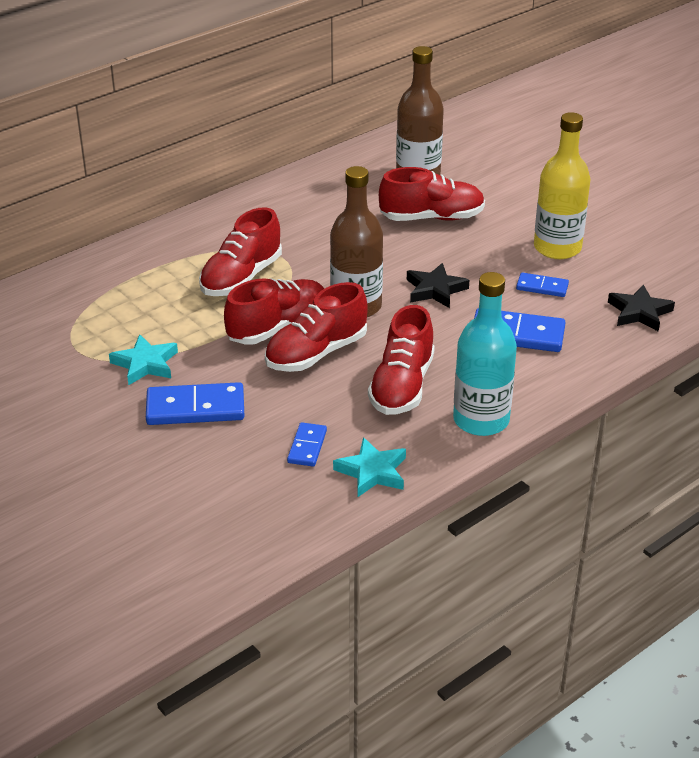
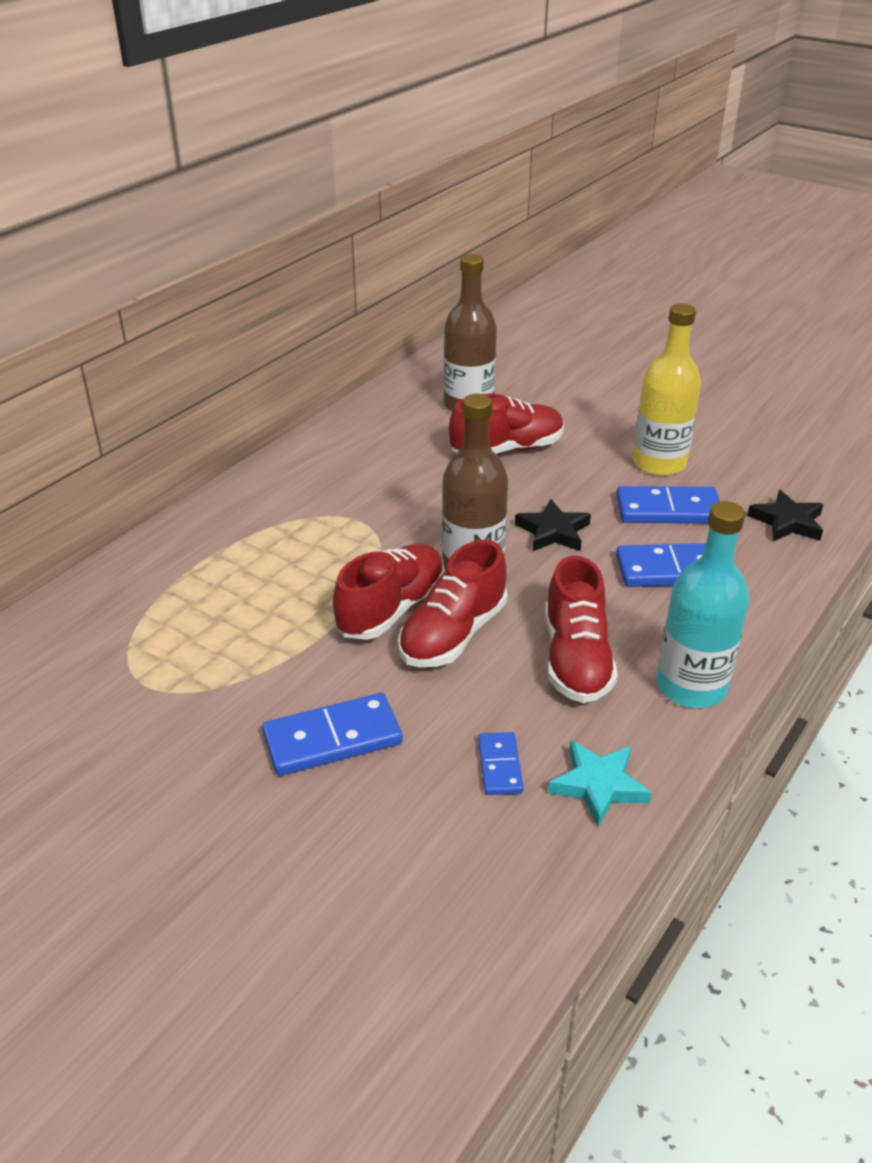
camera: 15 degrees left, 0 degrees up
turquoise star [109,334,178,385] -> none
red shoe [199,207,282,296] -> none
blue domino [516,272,569,297] -> blue domino [616,486,720,523], size x1.76

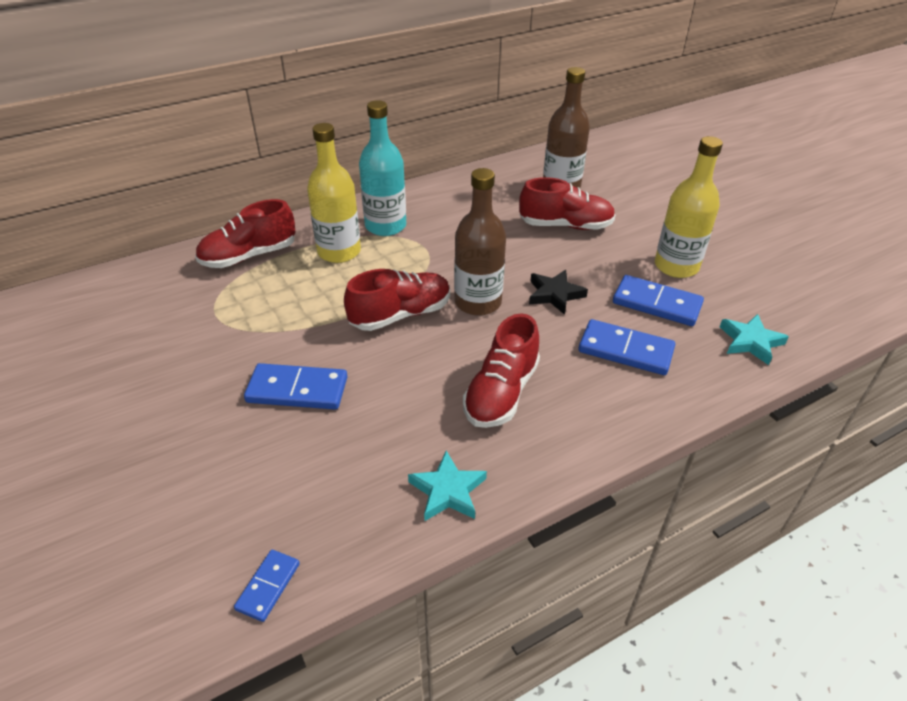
camera: 25 degrees right, 5 degrees up
red shoe [398,540,507,667] -> red shoe moved to [195,199,295,268]
blue domino [478,732,524,795] -> blue domino moved to [234,550,300,622]
turquoise bottle [656,501,749,708] -> turquoise bottle moved to [359,100,406,236]
black star [747,490,824,542] -> turquoise star [720,314,789,365]
none -> yellow bottle [307,123,361,263]

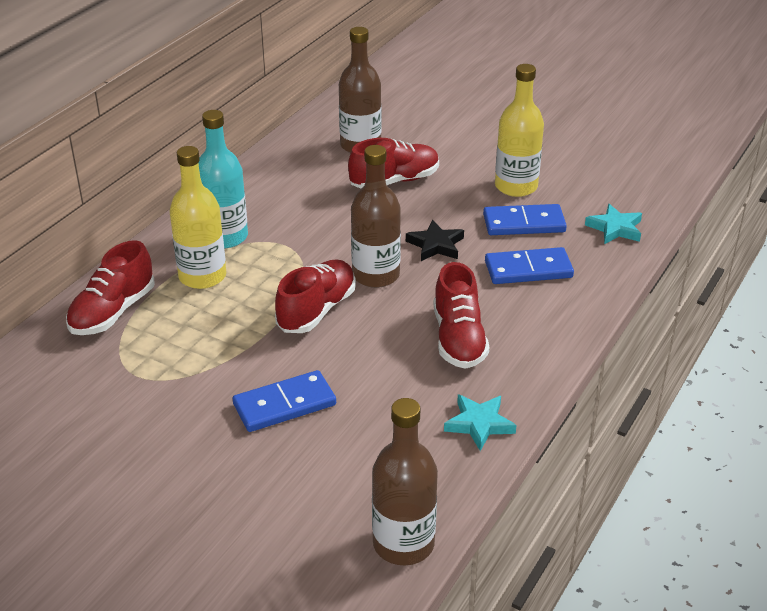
camera: 30 degrees left, 5 degrees down
blue domino [234,550,300,622] -> brown bottle [372,398,438,565]

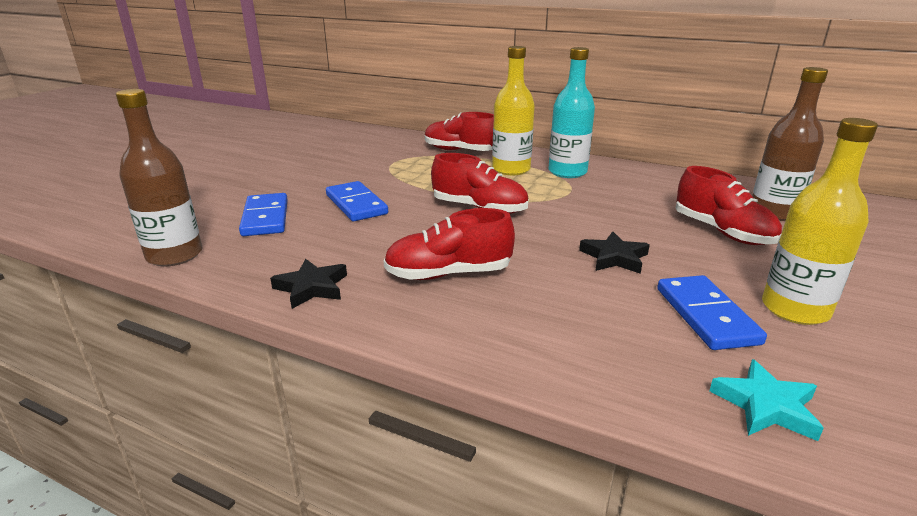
camera: 85 degrees right, 10 degrees down
brown bottle [351,145,401,288] -> none
turquoise star [444,394,516,451] -> black star [270,259,347,309]
blue domino [485,247,574,284] -> blue domino moved to [239,193,288,236]

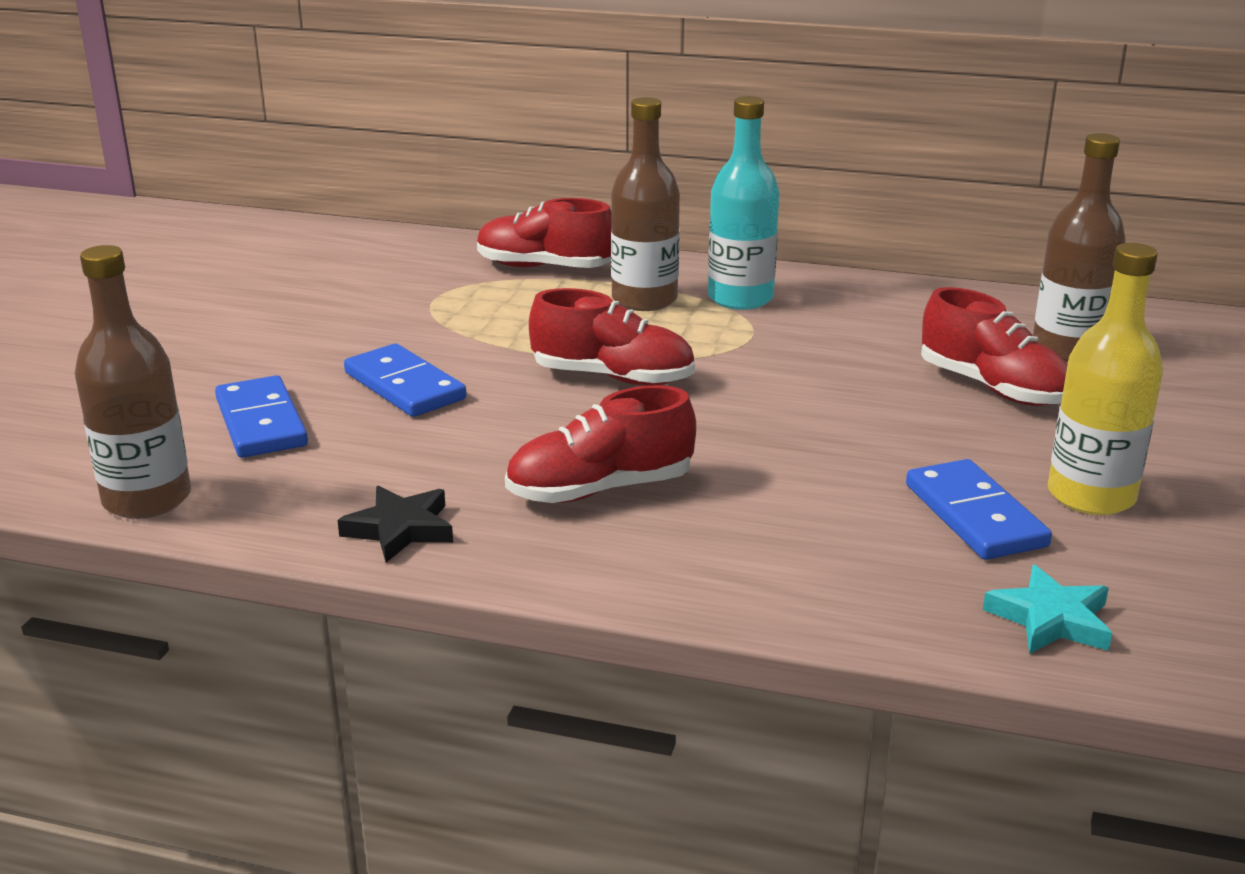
camera: 10 degrees left, 0 degrees up
yellow bottle [492,46,535,175] -> brown bottle [611,97,680,311]
black star [579,232,650,274] -> none

